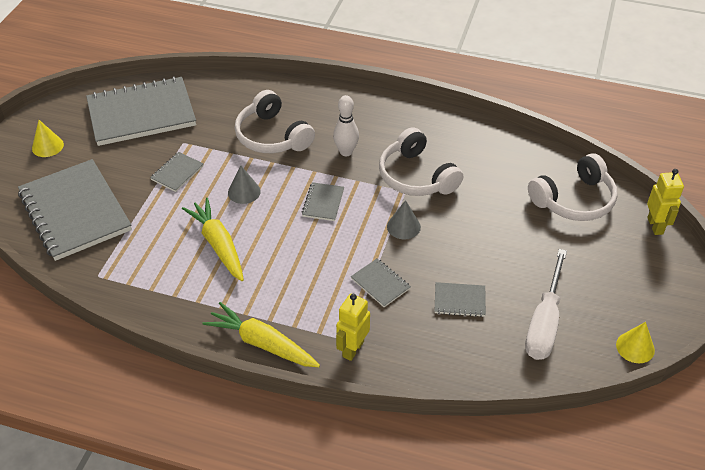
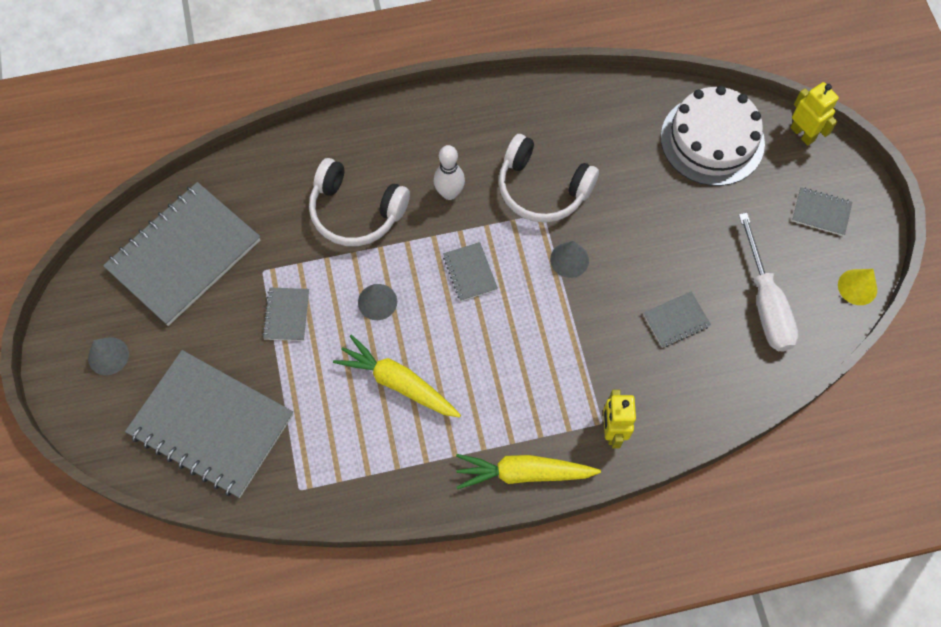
camera: 30 degrees left, 20 degrees up
yellow cone [32,120,64,157] -> grey cone [88,337,129,375]
grey notebook [351,258,411,307] -> grey notebook moved to [792,187,852,236]
white headphones [528,153,618,221] -> white cake [661,86,765,186]

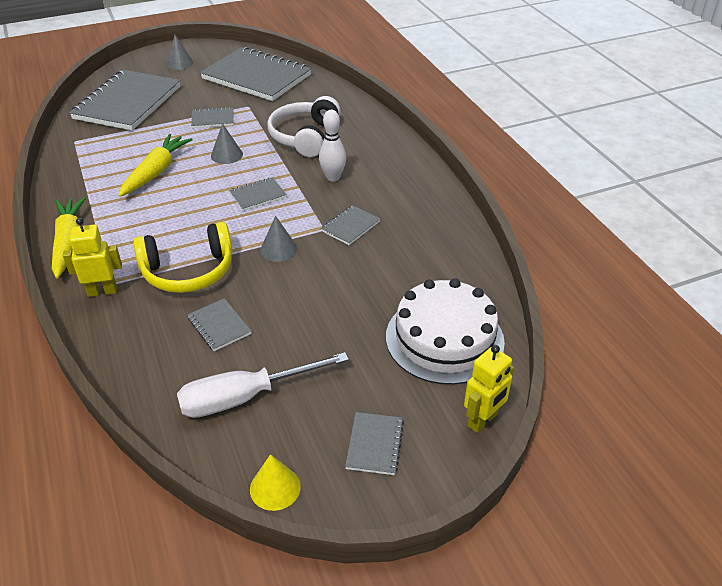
camera: 80 degrees right, 25 degrees down
white headphones [499,134,599,222] -> grey notebook [321,205,380,245]
none -> yellow headphones [133,222,232,293]

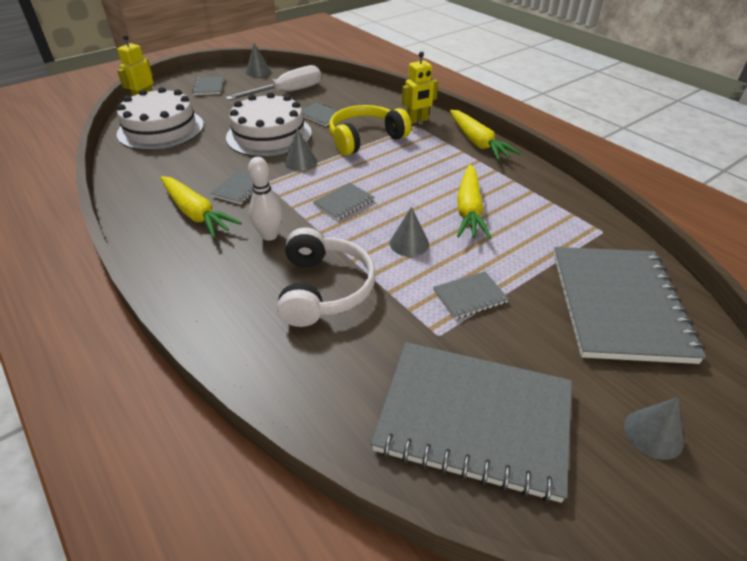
camera: 165 degrees right, 0 degrees up
yellow cone [250,454,301,511] -> grey cone [246,43,271,77]
none -> yellow carrot [161,176,241,238]
none -> white cake [226,92,312,157]

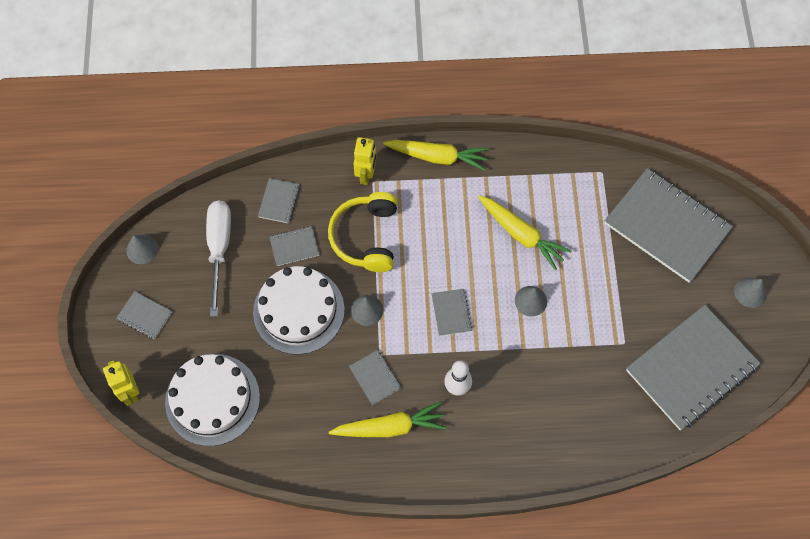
camera: 55 degrees left, 25 degrees up
white headphones [277,227,376,327] -> none
grey notebook [433,271,509,319] -> grey notebook moved to [258,178,300,223]

